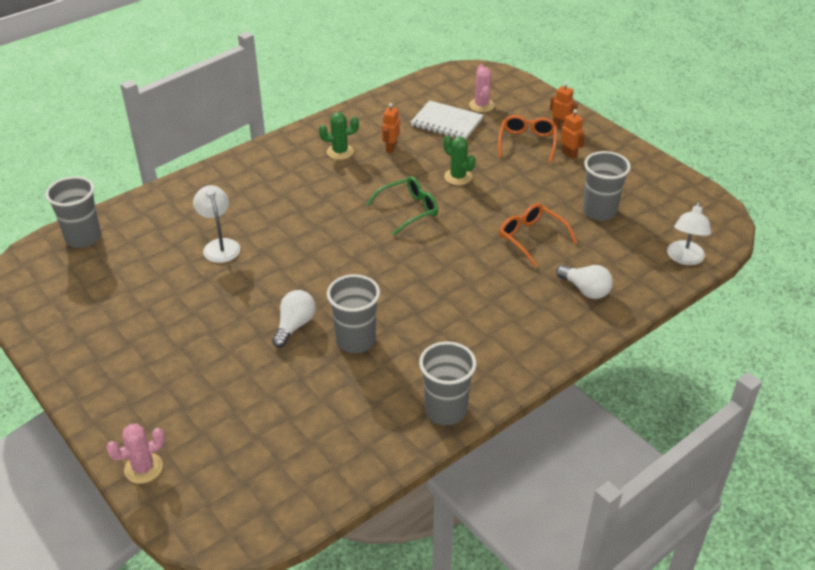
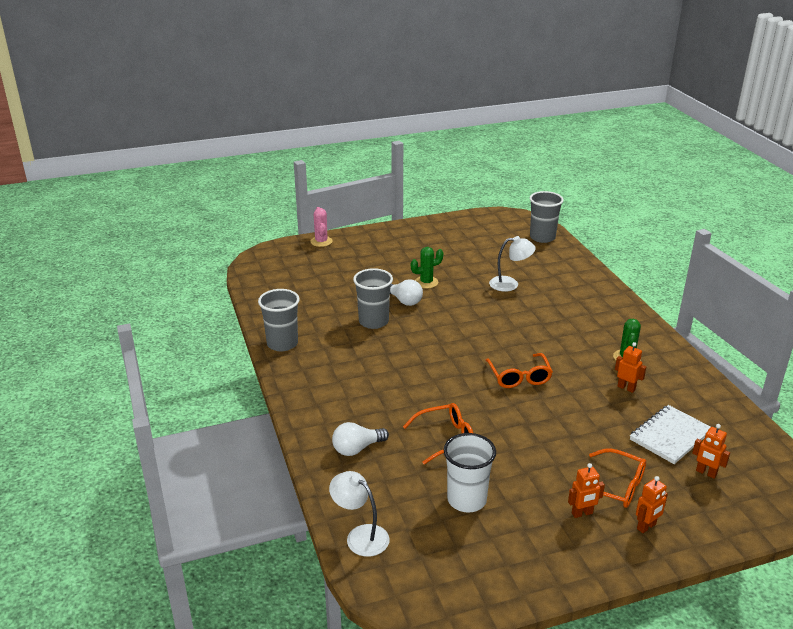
camera: 110 degrees right, 10 degrees down
green glasses [366,176,438,236] -> orange glasses [485,353,553,388]
green cactus [443,135,476,185] -> green cactus moved to [411,247,444,288]
pink cactus [469,64,495,112] -> orange robot [692,424,730,479]
grey cup [583,151,631,221] -> white cup [444,433,496,512]

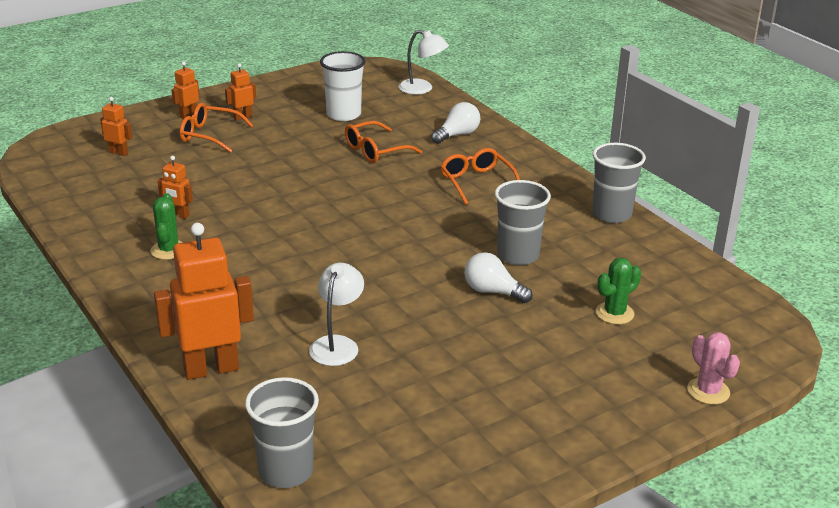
camera: 165 degrees right, 0 degrees up
green cactus [411,247,444,288] -> green cactus moved to [595,258,641,324]
orange glasses [485,353,553,388] -> orange glasses moved to [440,148,520,205]
white lamp [489,236,536,292] -> white lamp turned 120 degrees clockwise [309,263,364,366]
white notebook [630,405,711,464] -> none
none -> orange robot [154,223,254,380]

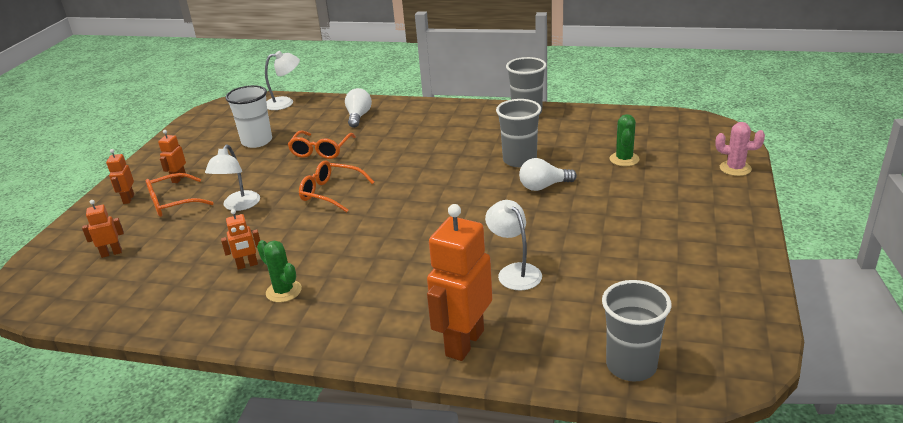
camera: 40 degrees left, 0 degrees up
orange glasses [440,148,520,205] -> orange glasses moved to [299,161,374,212]
none -> white lamp [205,144,260,211]

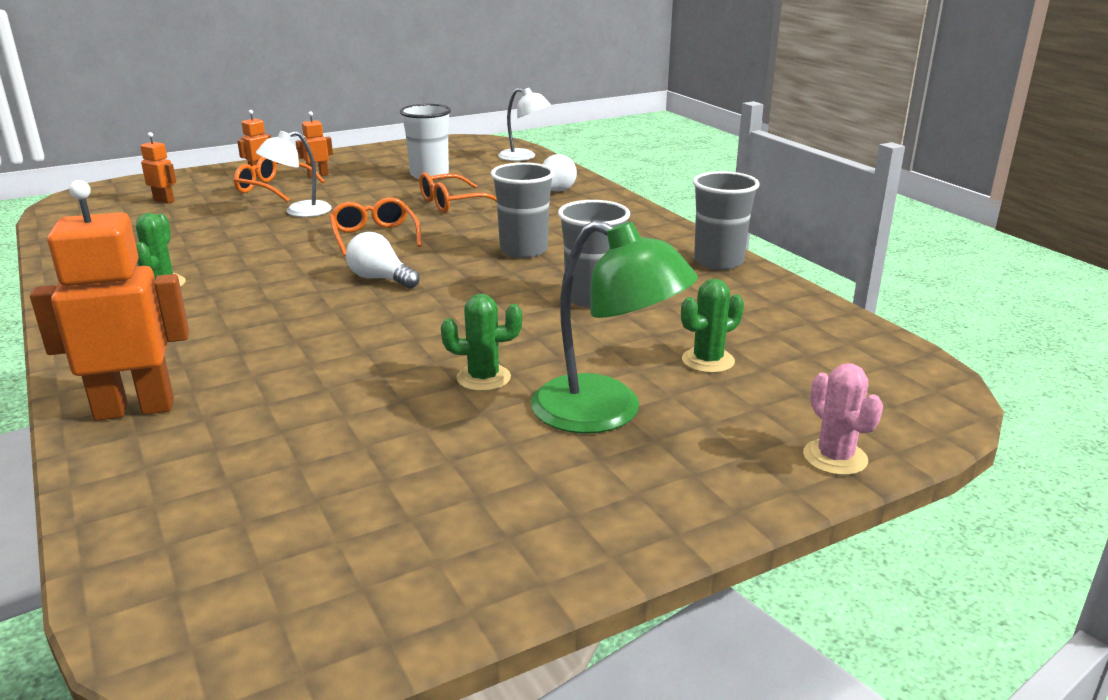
camera: 45 degrees right, 5 degrees down
orange robot [221,209,260,270] -> none
white lamp [485,200,542,290] -> none
white light bulb [519,158,577,191] -> white light bulb moved to [346,232,419,289]
grey cup [602,280,672,381] -> grey cup moved to [491,162,555,258]
none -> green cactus [441,294,522,391]
none -> green lamp [531,220,698,434]

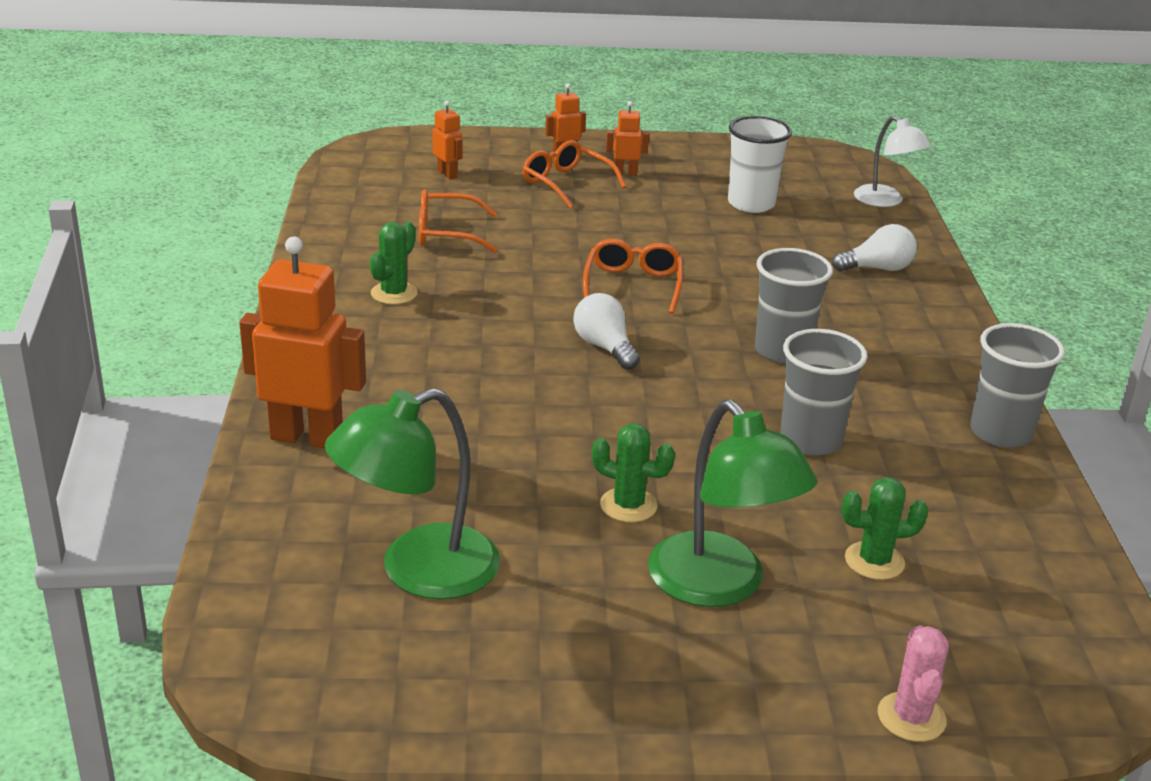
camera: 25 degrees right, 5 degrees up
white lamp [256,131,332,217] -> none
orange glasses [419,172,497,213] -> orange glasses moved to [419,189,497,253]
none -> green lamp [325,388,500,600]

